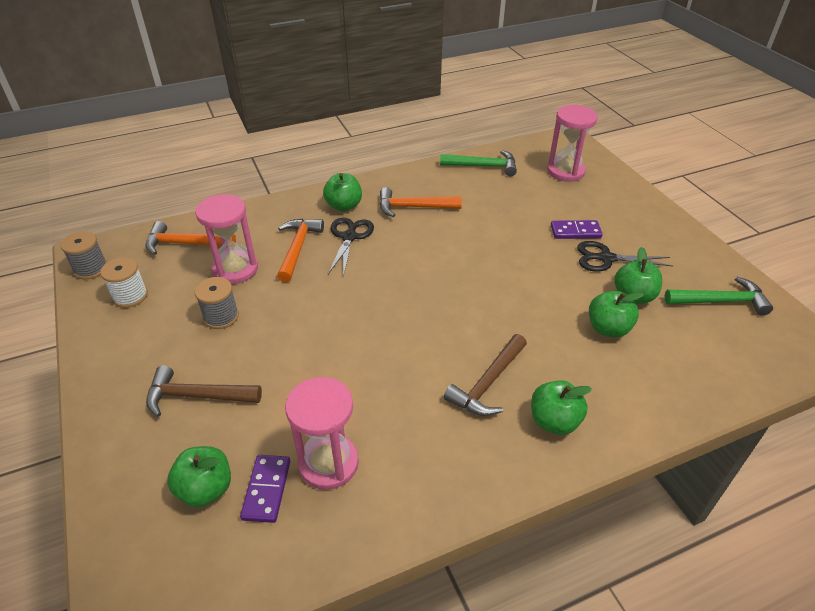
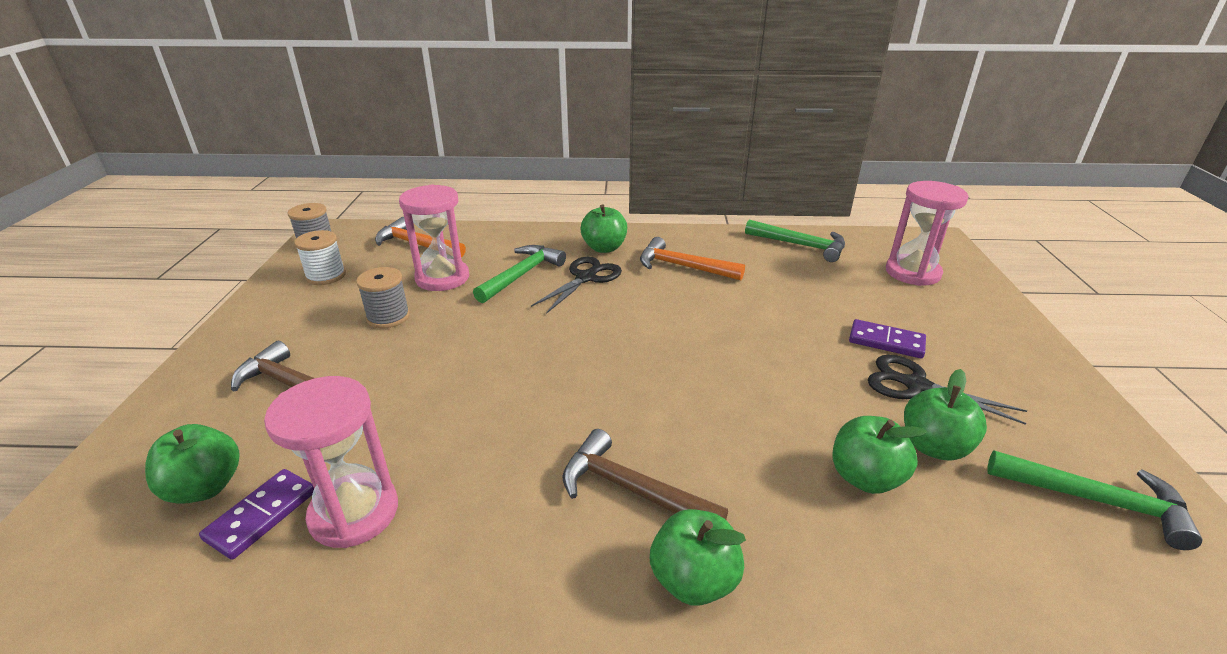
camera: 25 degrees right, 10 degrees down
orange hammer [277,219,324,282] -> green hammer [473,245,566,303]
brown hammer [444,334,527,416] -> brown hammer turned 60 degrees clockwise [562,429,728,520]

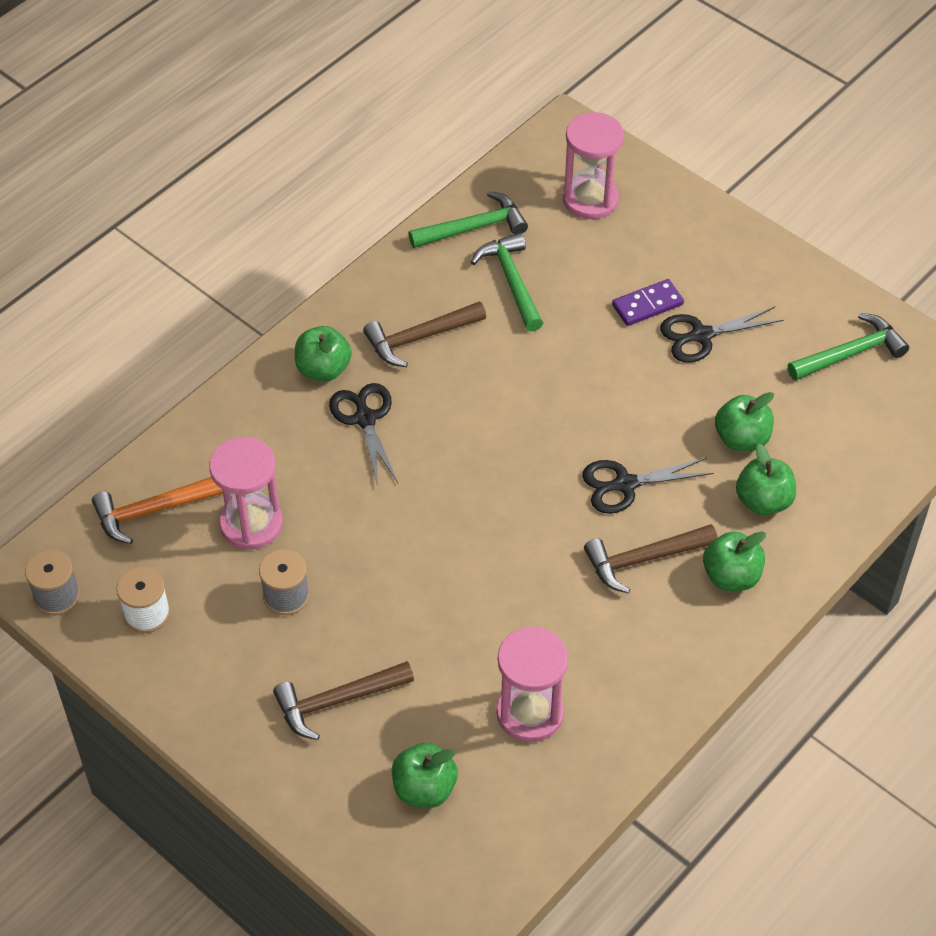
camera: 50 degrees left, 20 degrees up
purple domino [199,469,314,560] -> none
green hammer [473,245,566,303] -> green hammer moved to [471,233,543,332]
orange hammer [640,237,745,281] -> brown hammer [363,301,486,367]
green apple [904,369,987,461] -> green apple moved to [736,443,796,516]
none -> black scissors [582,458,714,514]

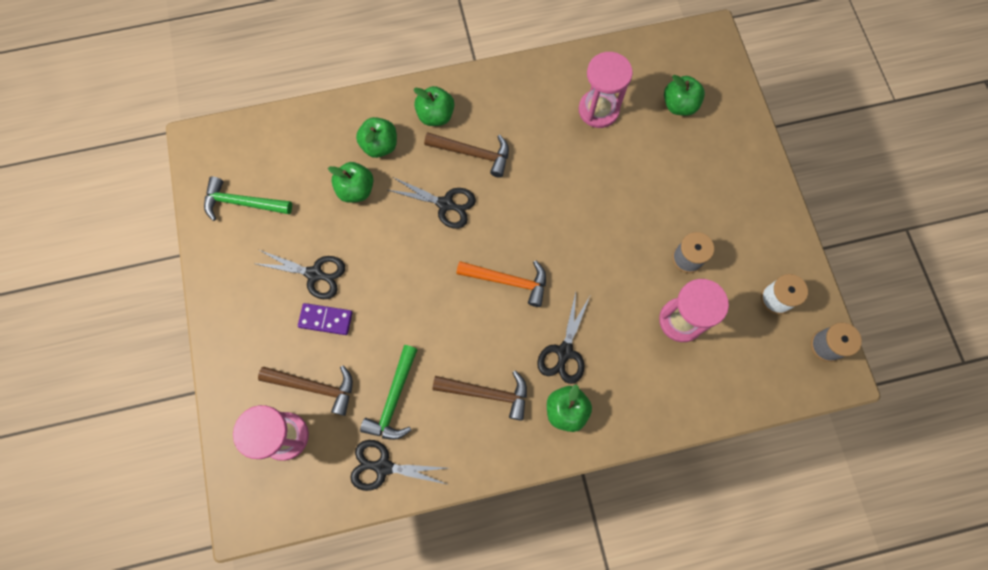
camera: 145 degrees left, 20 degrees up
orange hammer [92,477,223,544] -> orange hammer moved to [456,260,546,307]
brown hammer [273,661,414,740] -> brown hammer moved to [258,365,353,416]
green hammer [408,191,528,248] -> black scissors [350,440,449,491]

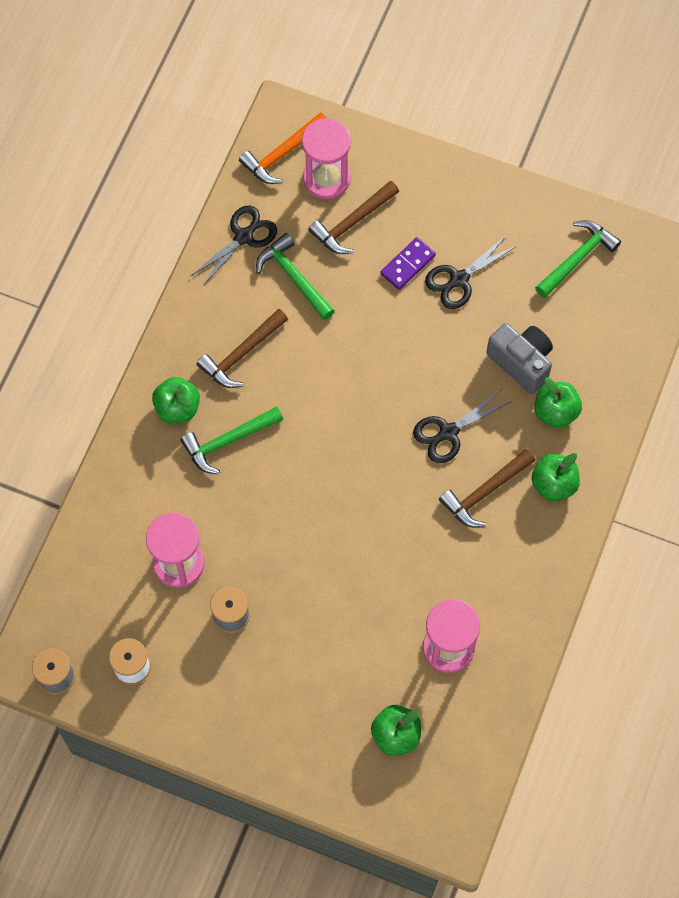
camera: 125 degrees right, 5 degrees down
green apple [328,162,374,203] -> grey camera [486,323,553,394]
orange hammer [456,260,546,307] -> orange hammer moved to [239,112,326,184]
black scissors [537,293,590,384] -> green hammer [180,406,283,474]

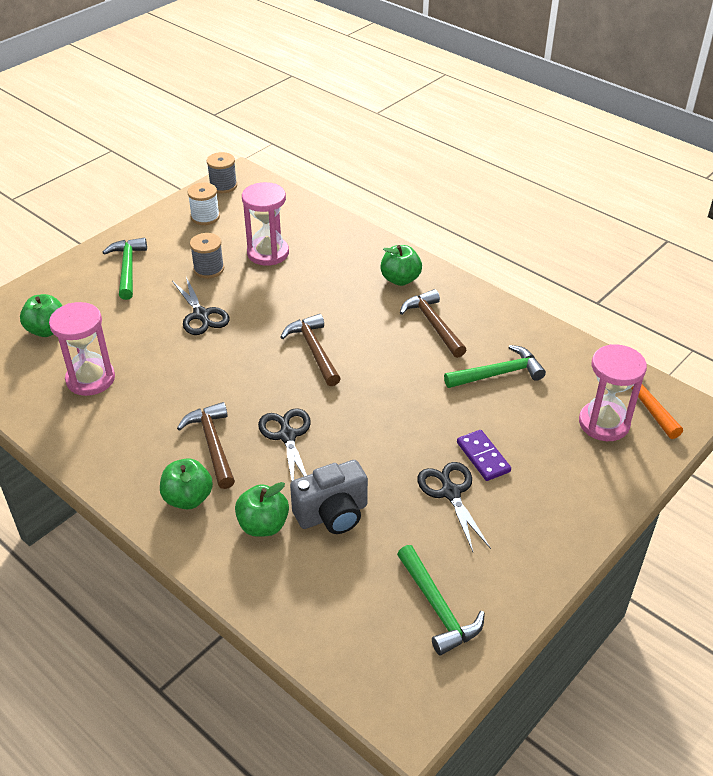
camera: 110 degrees right, 25 degrees down
green hammer [180,406,283,474] -> green hammer moved to [102,238,147,300]
black scissors [191,205,277,287] -> black scissors moved to [172,277,229,335]
brown hammer [308,181,399,254] -> brown hammer moved to [281,314,341,386]

